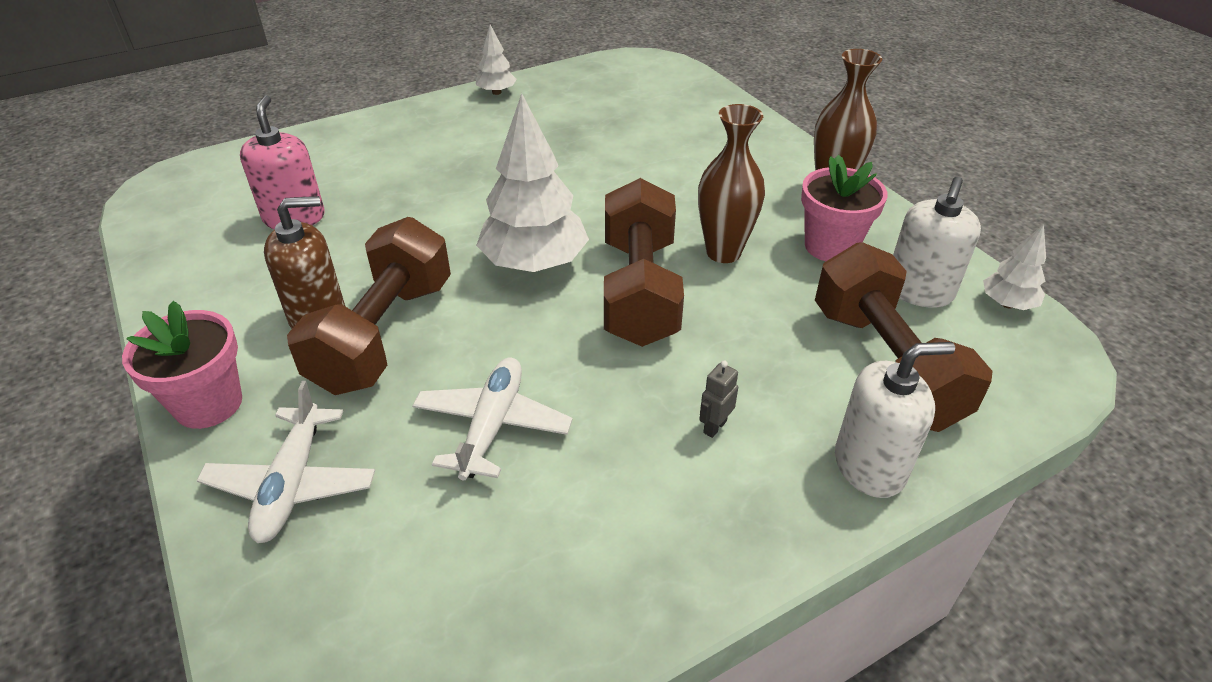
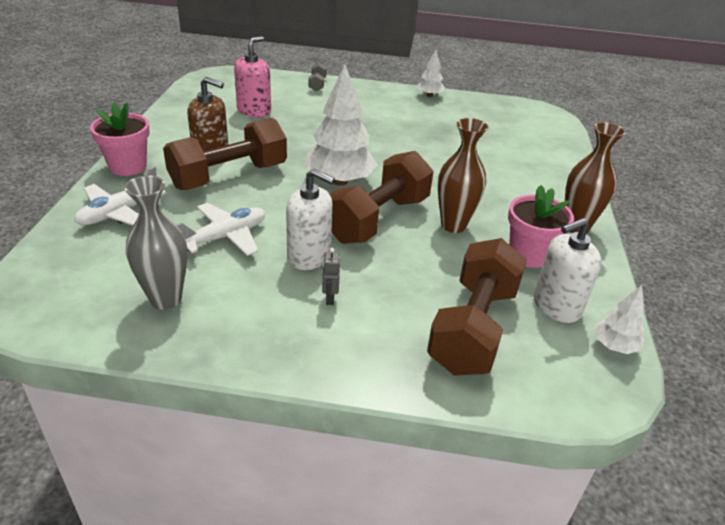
camera: 35 degrees right, 5 degrees down
grey robot [699,360,738,438] -> grey robot turned 75 degrees counterclockwise [322,248,340,305]
white soap dispenser [835,342,955,498] -> white soap dispenser moved to [286,169,335,270]
none -> grey vase [124,176,187,309]
none -> grey dumbbell [309,62,327,91]

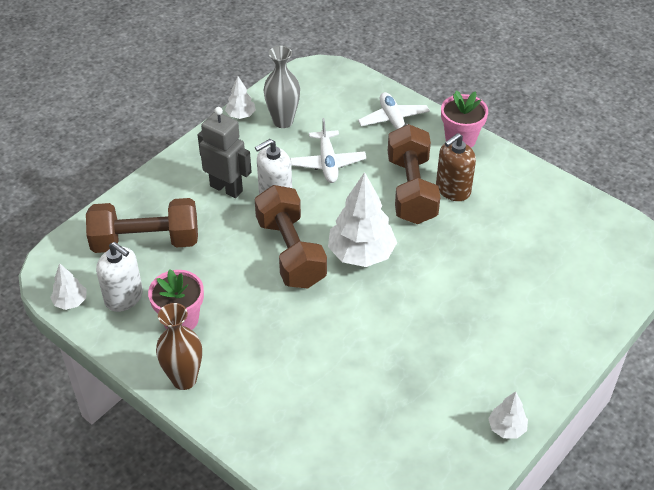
camera: 125 degrees right, 10 degrees up
pink soap dispenser [234,36,271,117] -> none
grey dumbbell [309,62,327,91] -> none
grey robot [322,248,340,305] -> grey robot [198,107,252,198], size x2.37
brown dumbbell [427,238,527,376] -> brown dumbbell turned 60 degrees counterclockwise [86,198,198,253]
brown vase [438,118,488,233] -> none
white soap dispenser [534,218,602,323] -> white soap dispenser turned 120 degrees clockwise [96,242,143,312]
none -> white tree [225,76,256,119]

